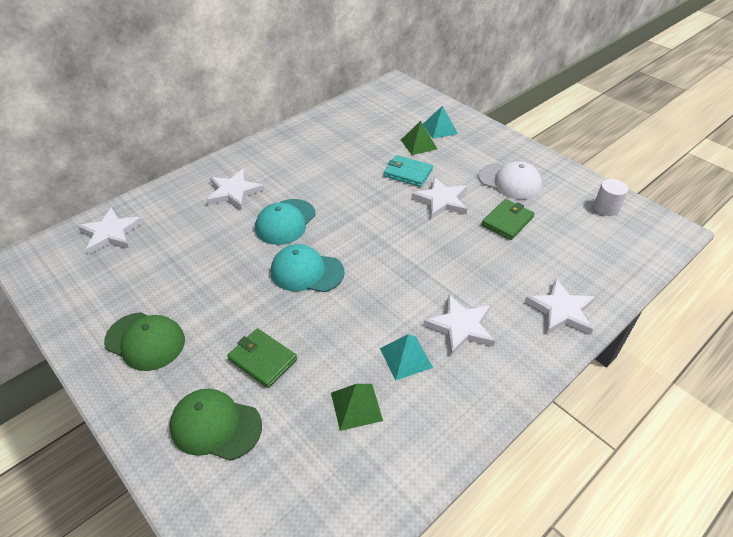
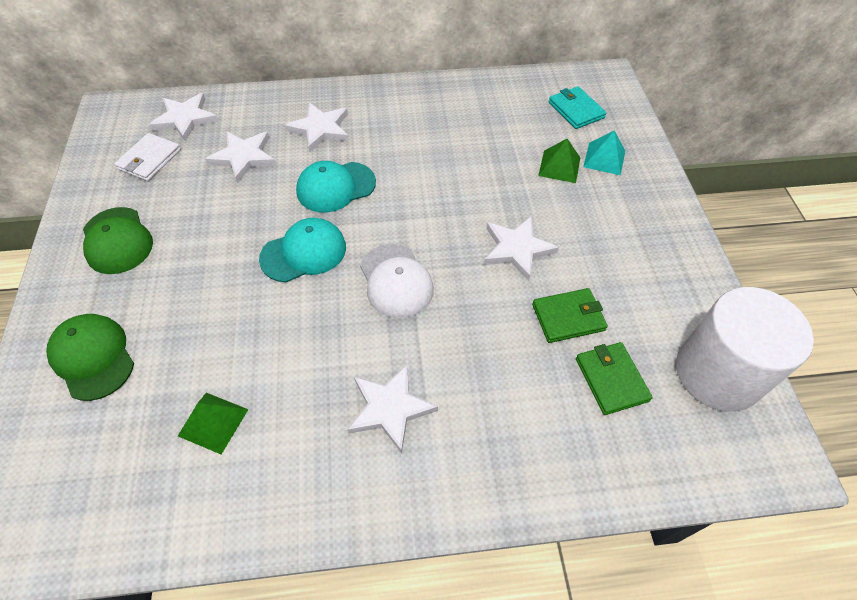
camera: 35 degrees right, 10 degrees up
green wallet [227,328,297,388] -> green wallet moved to [576,342,653,415]
turquoise cap [271,244,345,292] -> turquoise cap turned 105 degrees clockwise [259,218,346,282]
turquoise pyramid [380,334,433,381] -> none
turquoise wallet [384,155,433,187] -> turquoise wallet moved to [549,86,606,129]
white cap [479,161,542,199] -> white cap moved to [360,244,434,318]
white star [525,278,595,335] -> white star moved to [205,131,276,183]
white cylinder [594,179,628,216] -> white cylinder [676,287,814,412], size x2.26
none -> white wallet [114,133,181,181]

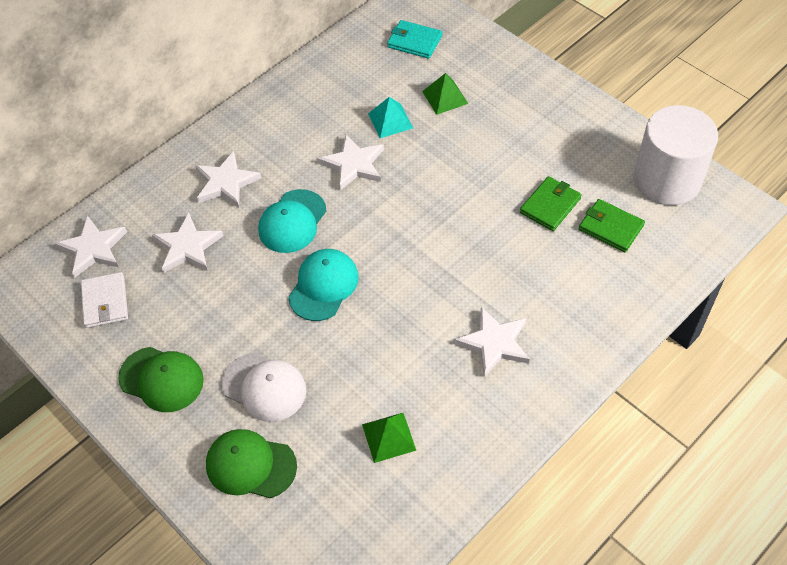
camera: 35 degrees left, 0 degrees up
white cap [360,244,434,318] -> white cap moved to [222,353,306,422]
white star [483,216,559,281] -> white star moved to [318,134,384,190]
turquoise pyramid [583,130,625,175] -> turquoise pyramid moved to [368,97,413,138]

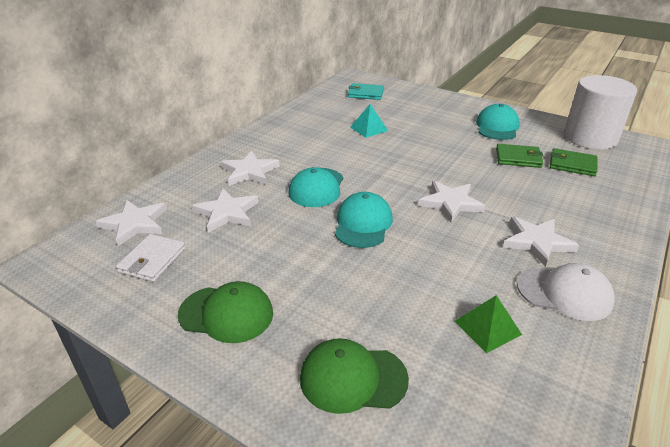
camera: 15 degrees left, 20 degrees down
white wallet [81,272,128,328] -> white wallet turned 45 degrees clockwise [116,234,186,282]
white cap [222,353,306,422] -> white cap moved to [517,263,615,321]
white star [318,134,384,190] -> white star moved to [418,181,485,223]
green pyramid [422,73,468,115] -> none
green wallet [520,176,582,231] -> green wallet turned 75 degrees clockwise [496,144,543,168]
none -> turquoise cap [476,104,520,140]

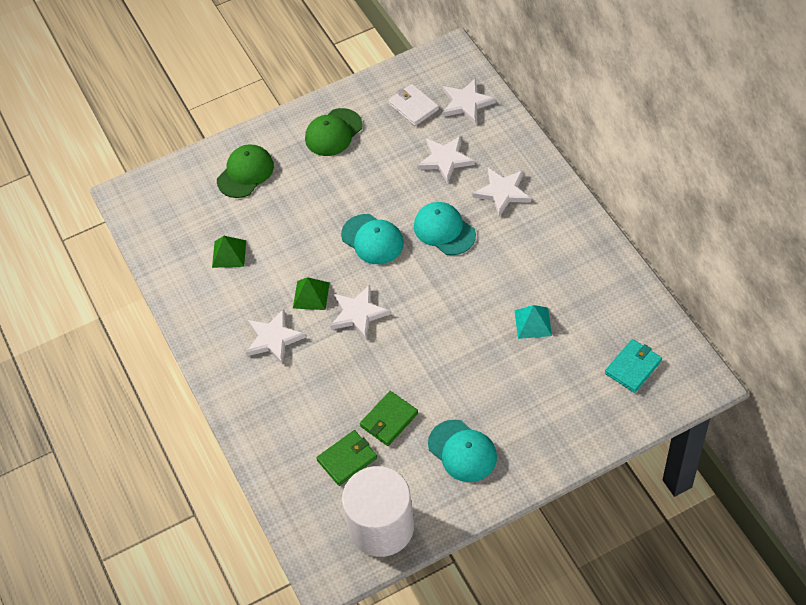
camera: 125 degrees right, 20 degrees up
white cap [517,263,615,321] -> none
none -> green pyramid [293,277,330,310]

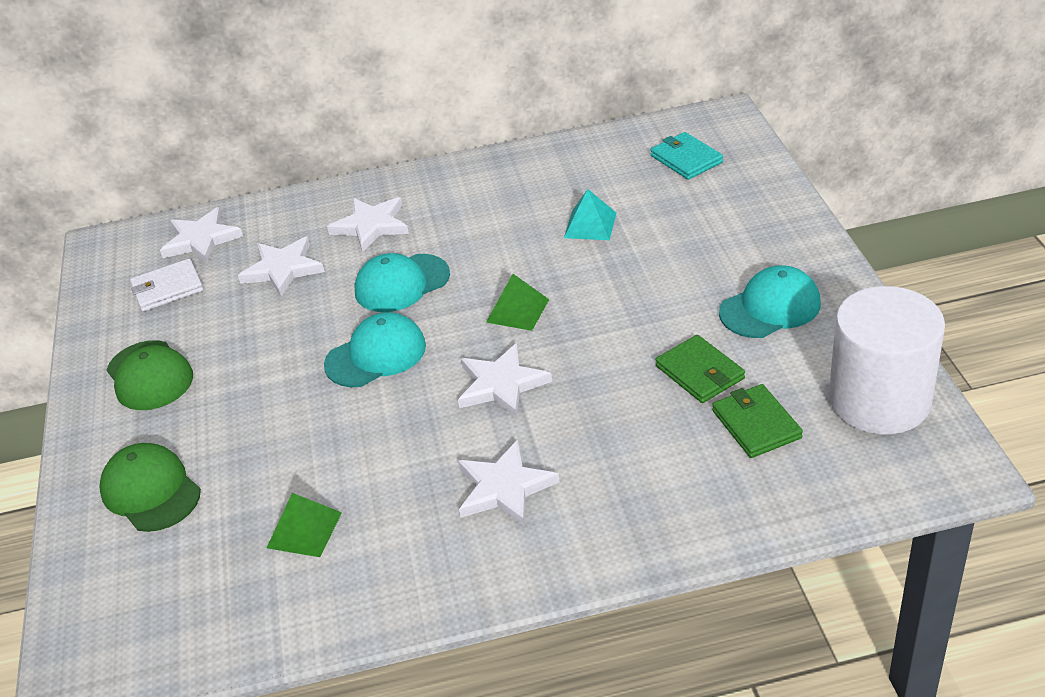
camera: 75 degrees left, 15 degrees down
green pyramid [293,277,330,310] -> green pyramid moved to [486,274,549,331]

